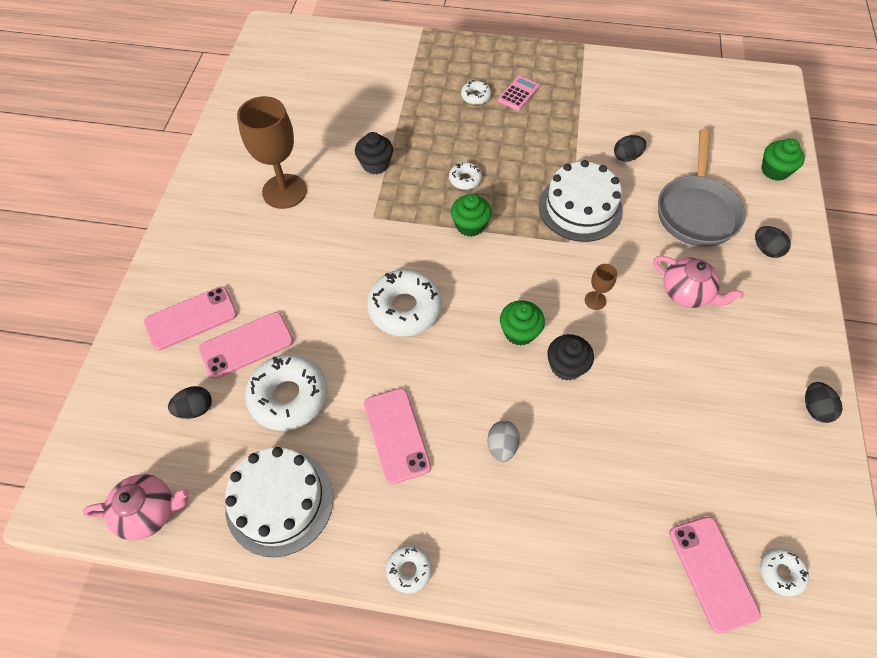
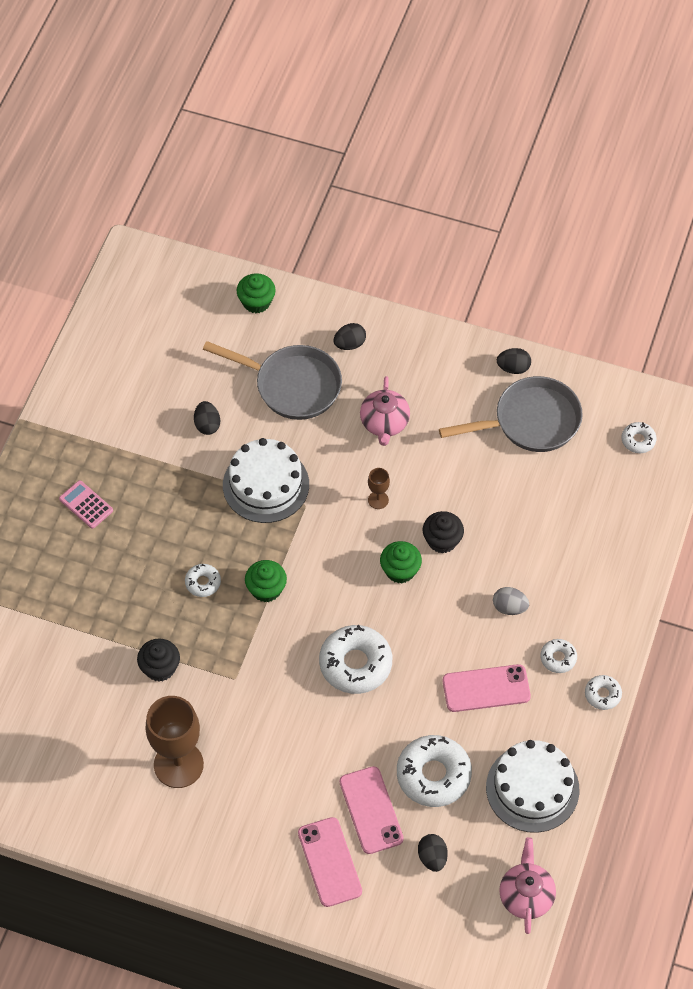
camera: 80 degrees left, 0 degrees up
white donut [461,80,491,105] -> white donut moved to [540,639,577,673]
pink teapot [653,256,744,308] -> pink teapot turned 135 degrees clockwise [360,376,410,446]
pink phone [669,516,761,633] -> none
none -> grey pan [439,376,583,452]

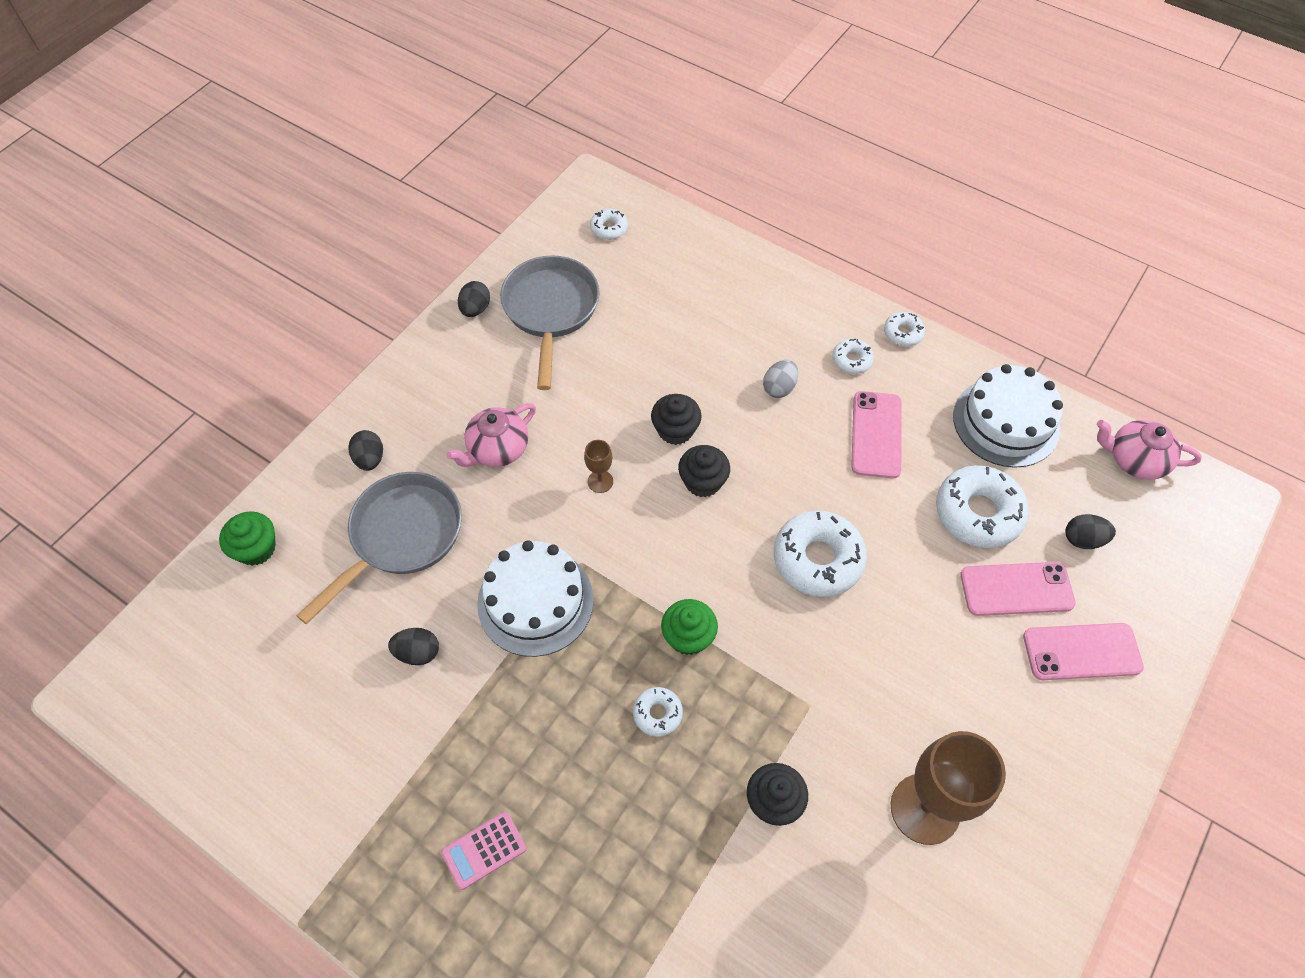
camera: 75 degrees left, 0 degrees up
pink teapot [360,376,410,446] -> pink teapot turned 120 degrees clockwise [446,403,536,467]
green cupcake [380,541,422,583] -> black cupcake [678,445,730,497]

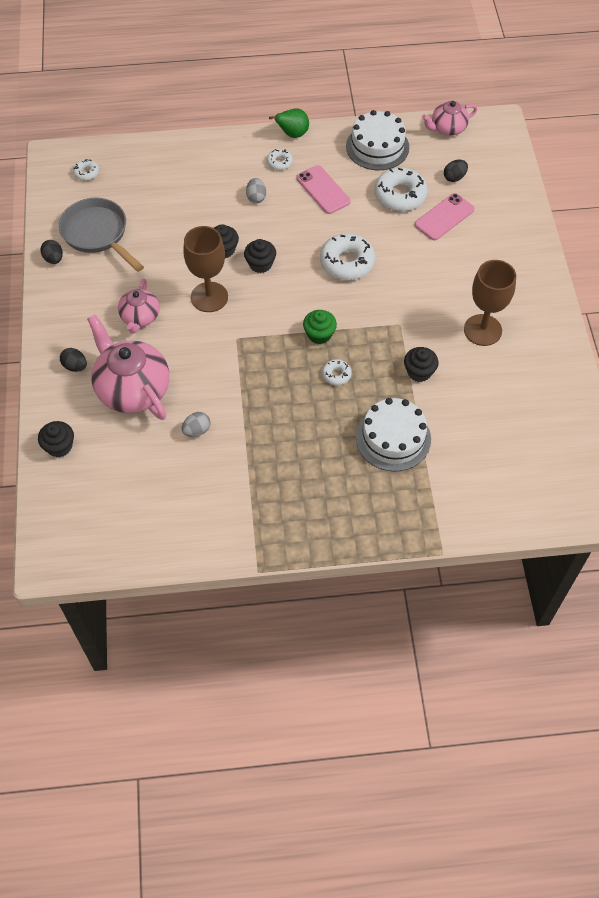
camera: 40 degrees left, 0 degrees up
green cupcake [219,511,276,566] -> black cupcake [38,421,74,457]
grey pan [296,472,462,625] -> pink teapot [87,314,170,420]
black egg [388,628,439,665] -> grey egg [182,412,211,437]
pink calculator [441,811,527,890] -> none
white cake [477,540,594,657] -> white cake moved to [356,398,431,472]
brown goblet [584,440,613,493] -> brown goblet [183,226,228,312], size x2.26
white donut [884,312,925,346] -> green pear [269,108,309,138]
pink phone [1023,623,1144,680] -> none

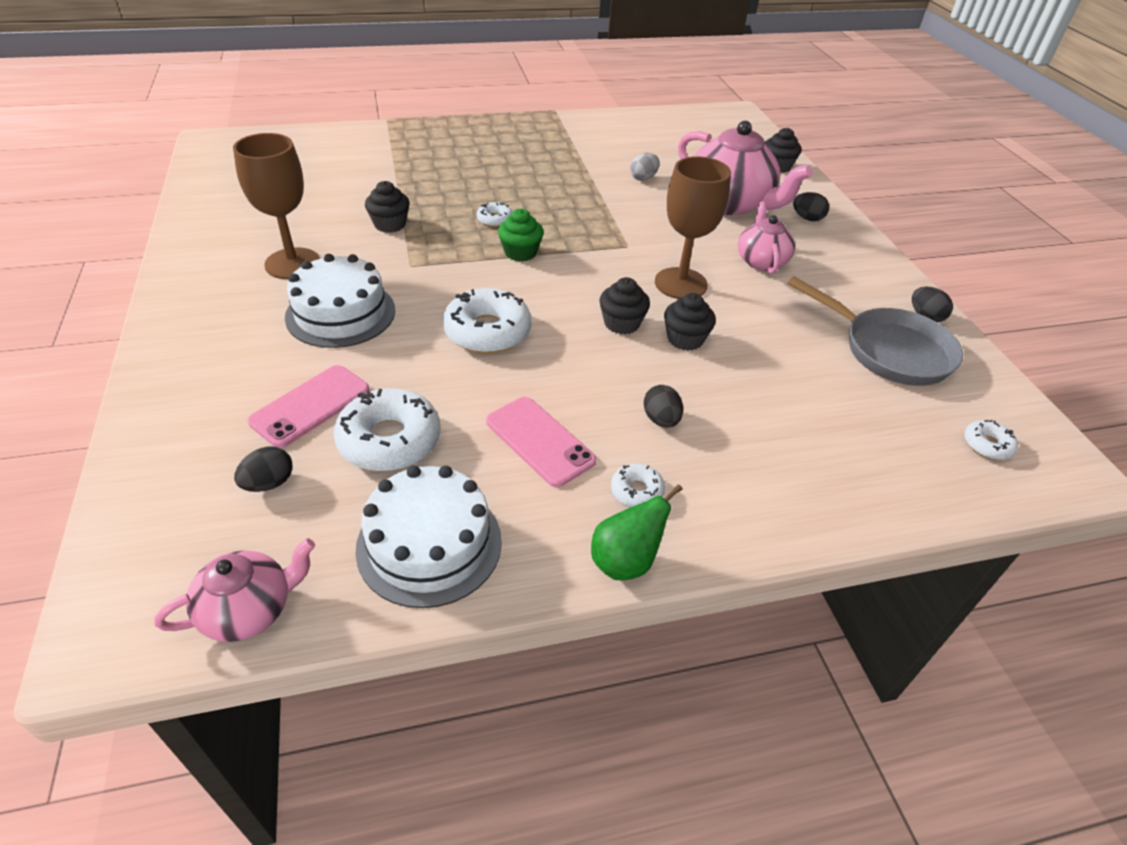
camera: 170 degrees right, 15 degrees down
grey egg [246,178,266,203] -> black egg [643,385,683,428]
white cake [356,398,431,472] -> white cake moved to [285,254,395,348]

